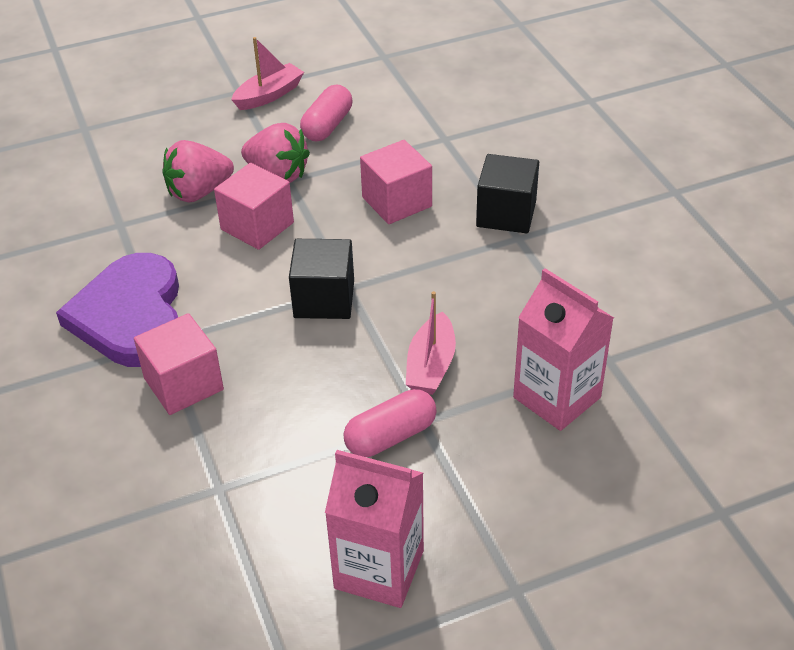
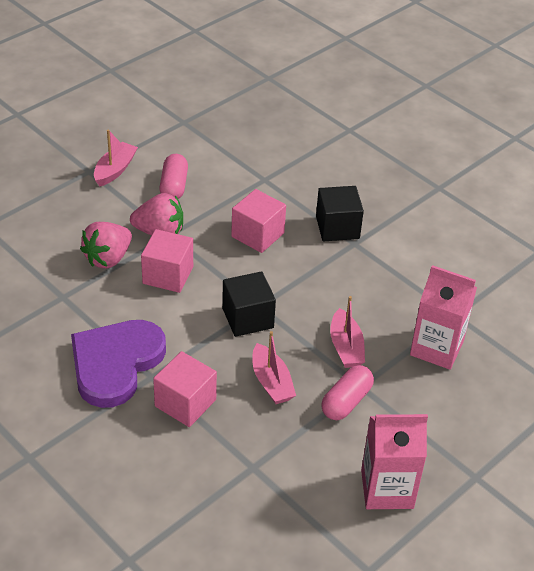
camera: 25 degrees left, 0 degrees up
purple heart [56,253,179,367] -> purple heart turned 60 degrees clockwise [71,320,166,408]
none -> pink boat [252,331,296,404]

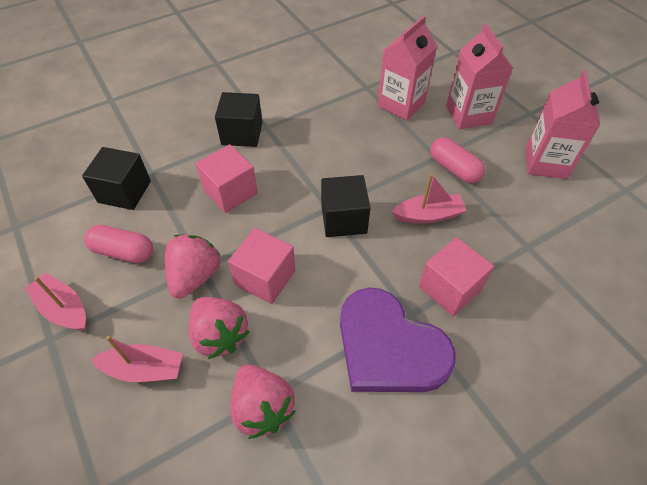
camera: 75 degrees left, 10 degrees up
pink boat [330,296,365,368] -> pink boat moved to [91,336,183,382]
none -> black cube [82,147,151,210]
none -> pink strawberry [230,364,296,439]
none -> pink carton [446,24,513,129]

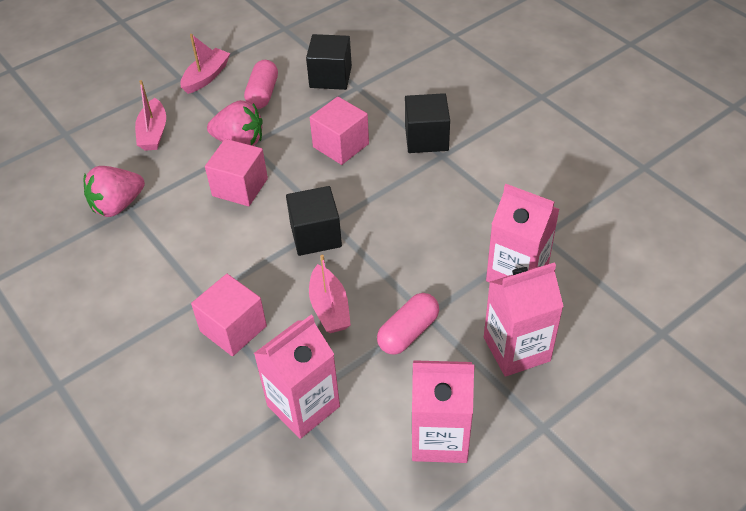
camera: 85 degrees right, 5 degrees down
pink strawberry [189,297,250,359] -> none
purple heart [340,287,456,392] -> none
none -> pink carton [254,314,340,439]

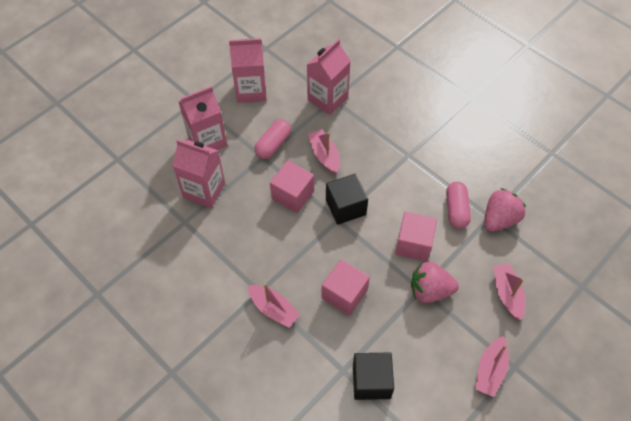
camera: 170 degrees right, 10 degrees up
pink cube [191,274,267,356] -> pink cube moved to [270,160,314,213]
pink capsule [244,60,278,109] -> pink capsule moved to [446,181,471,229]
black cube [405,93,450,153] -> pink boat [248,283,300,328]

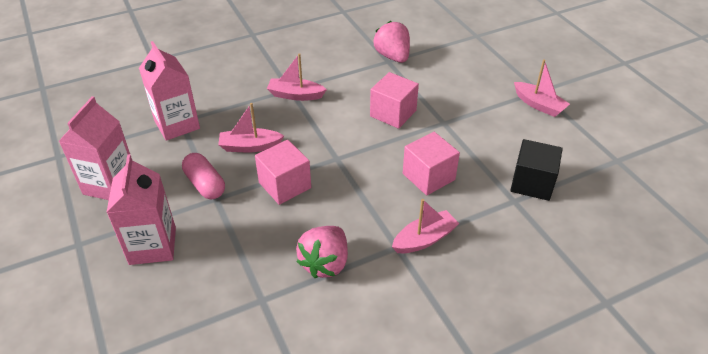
camera: 70 degrees left, 15 degrees down
pink carton [173,139,225,208] -> none
black cube [326,174,368,225] -> none
pink strawberry [411,262,459,303] -> pink strawberry moved to [296,226,348,278]
pink capsule [446,181,471,229] -> none
pink boat [493,264,525,320] -> pink boat moved to [267,53,327,101]

